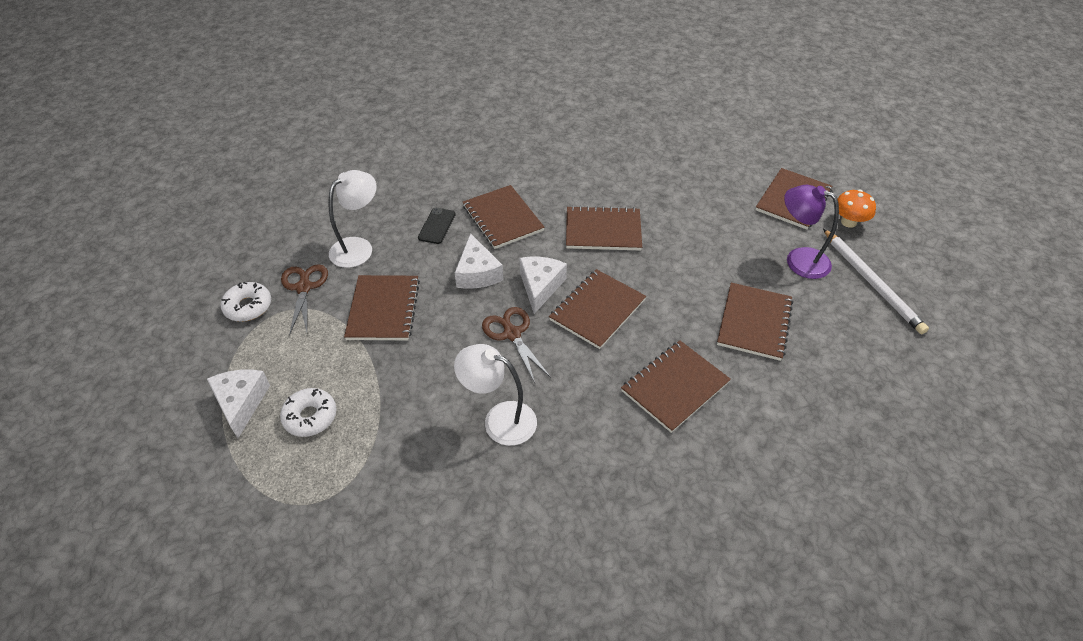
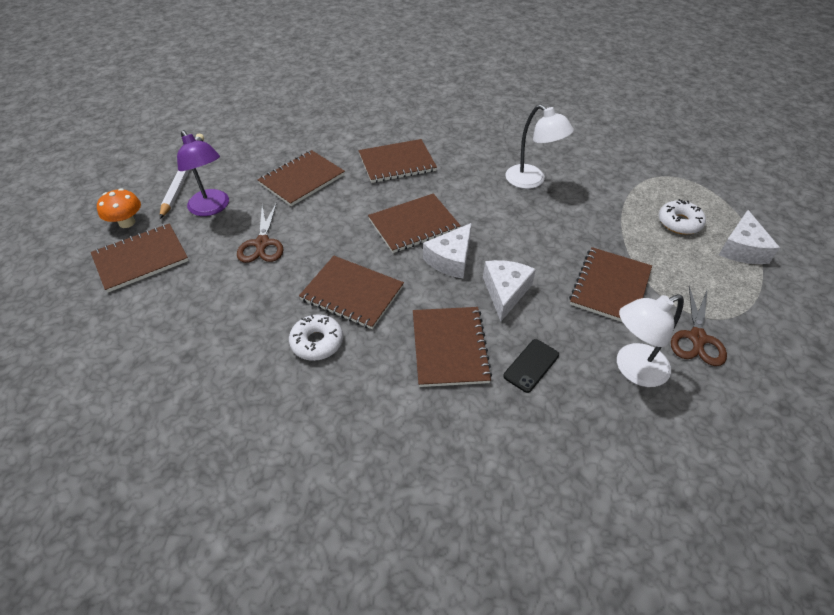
camera: 155 degrees left, 0 degrees up
white donut [221,282,271,322] -> white donut moved to [289,314,343,361]
brown scissors [482,307,551,383] -> brown scissors moved to [237,202,283,263]

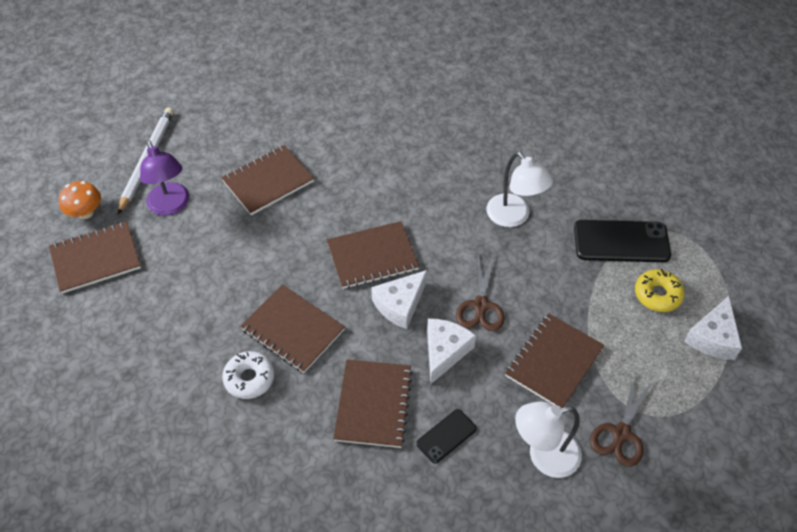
camera: 10 degrees right, 5 degrees up
brown scissors [237,202,283,263] -> brown scissors moved to [456,254,505,331]
brown notebook [359,139,437,183] -> none
white donut [659,199,706,235] -> yellow donut [635,269,685,312]
none -> black phone [574,220,671,262]

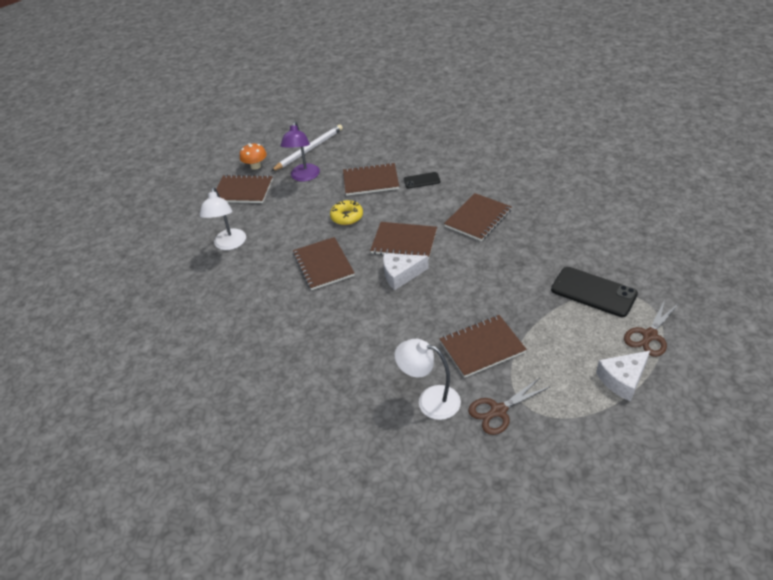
camera: 35 degrees right, 10 degrees down
white donut [222,351,274,399] -> none
brown notebook [333,359,413,448] -> brown notebook moved to [444,193,512,241]
black phone [416,409,477,463] -> black phone moved to [404,172,440,189]
white cheese [427,319,476,384] -> none
brown scissors [456,254,505,331] -> brown scissors moved to [624,300,679,357]
white lamp [487,152,553,227] -> white lamp moved to [200,187,246,250]
yellow donut [635,269,685,312] -> yellow donut moved to [330,200,363,225]

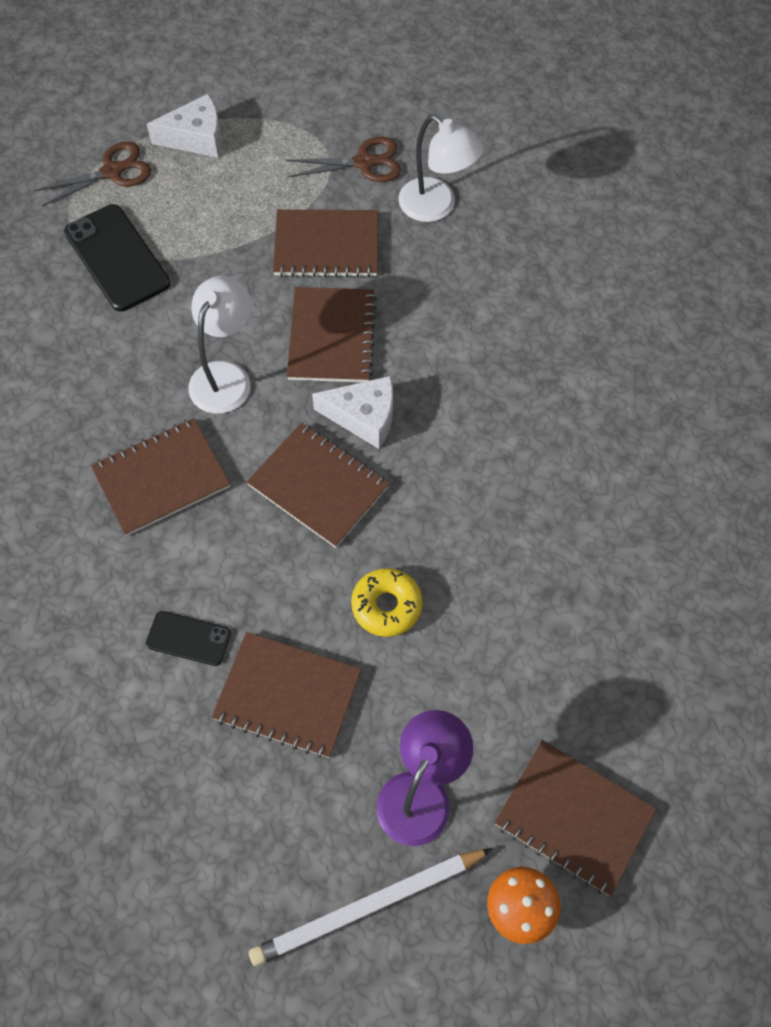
camera: 160 degrees left, 20 degrees up
white lamp [200,187,246,250] -> white lamp moved to [188,276,251,414]
brown notebook [293,237,355,290] -> brown notebook moved to [287,287,377,382]

